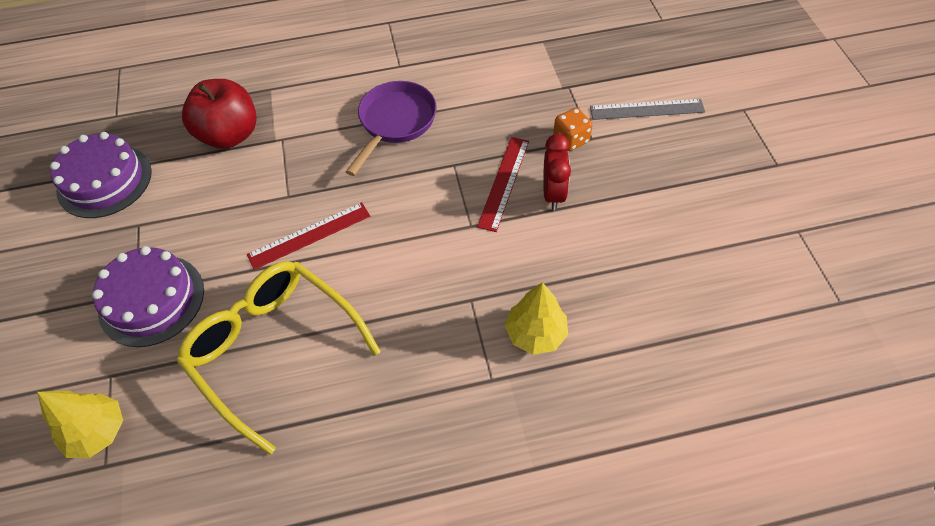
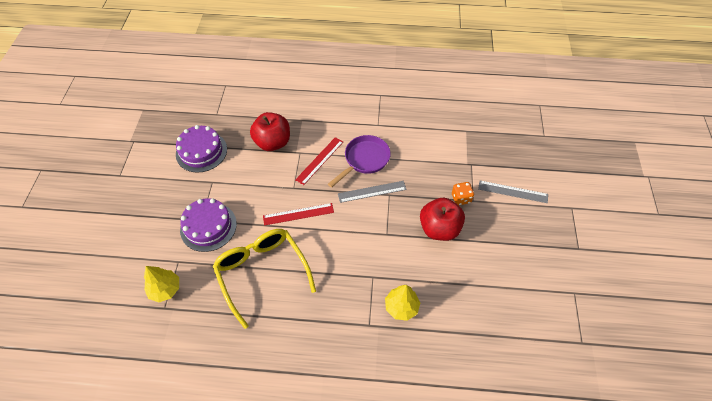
camera: 15 degrees right, 0 degrees up
red ruler [477,137,529,232] -> red ruler moved to [295,137,343,185]
red clock [543,134,571,210] -> red apple [420,198,465,241]
none -> grey ruler [338,181,407,203]

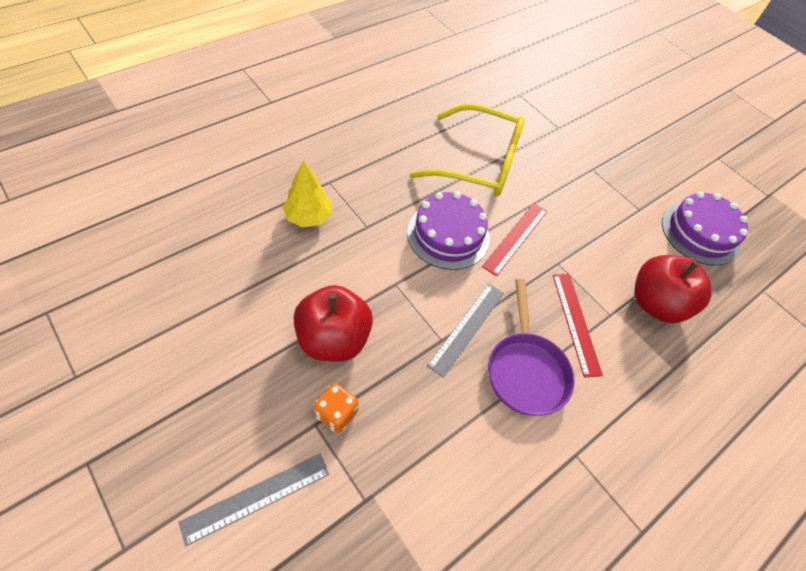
camera: 130 degrees right, 0 degrees up
yellow tree [144,266,179,302] -> none
purple cake [180,198,237,252] -> purple cake moved to [407,192,489,270]

